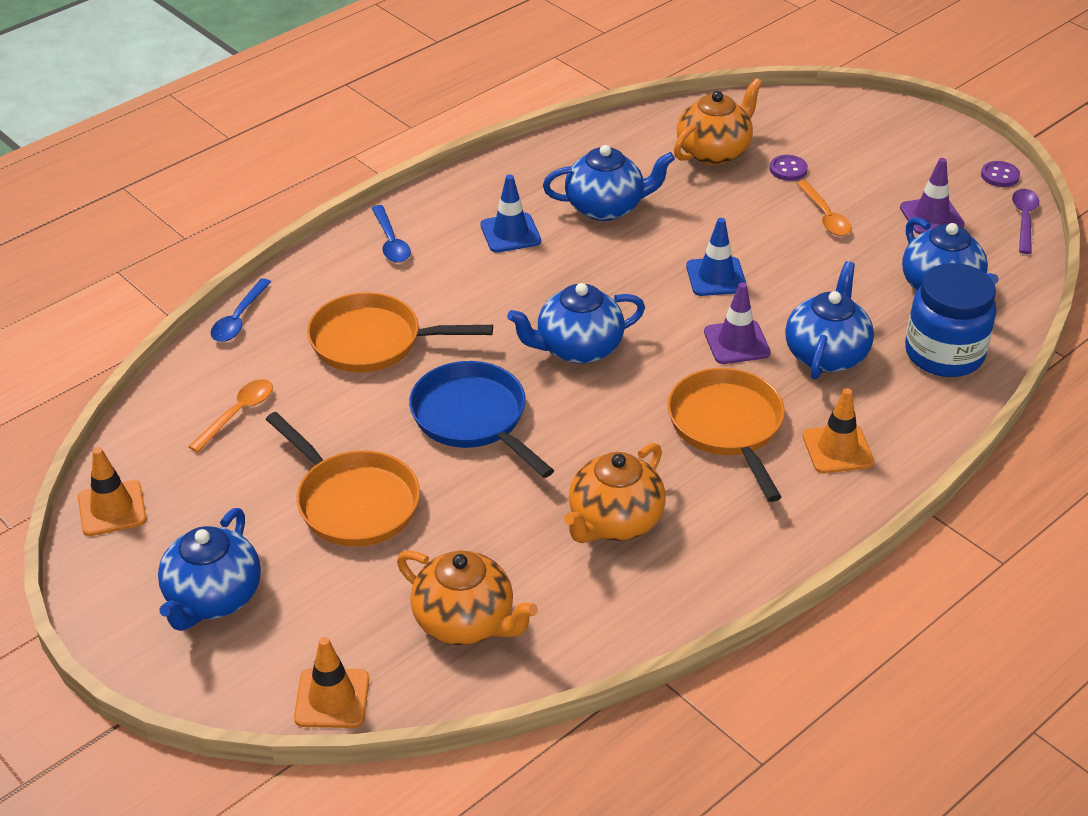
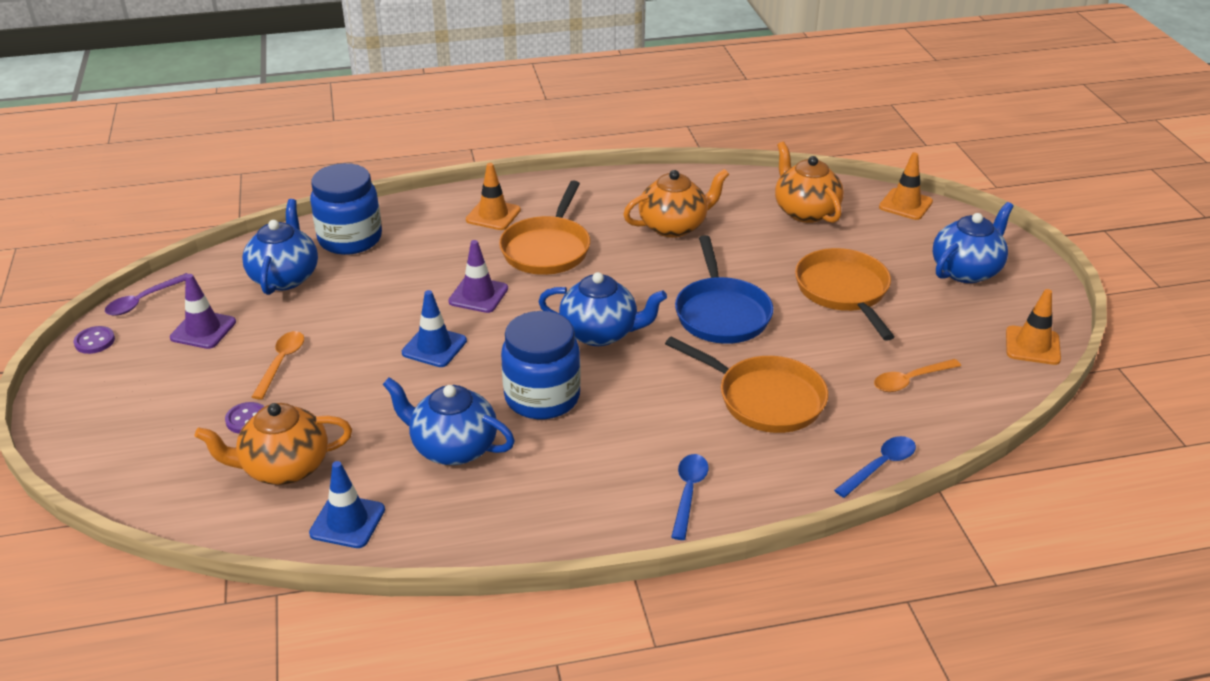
camera: 150 degrees left, 5 degrees down
blue traffic cone [480,175,541,253] -> blue traffic cone moved to [309,461,385,548]
blue teapot [785,261,874,380] -> none
none -> blue jar [501,311,581,419]

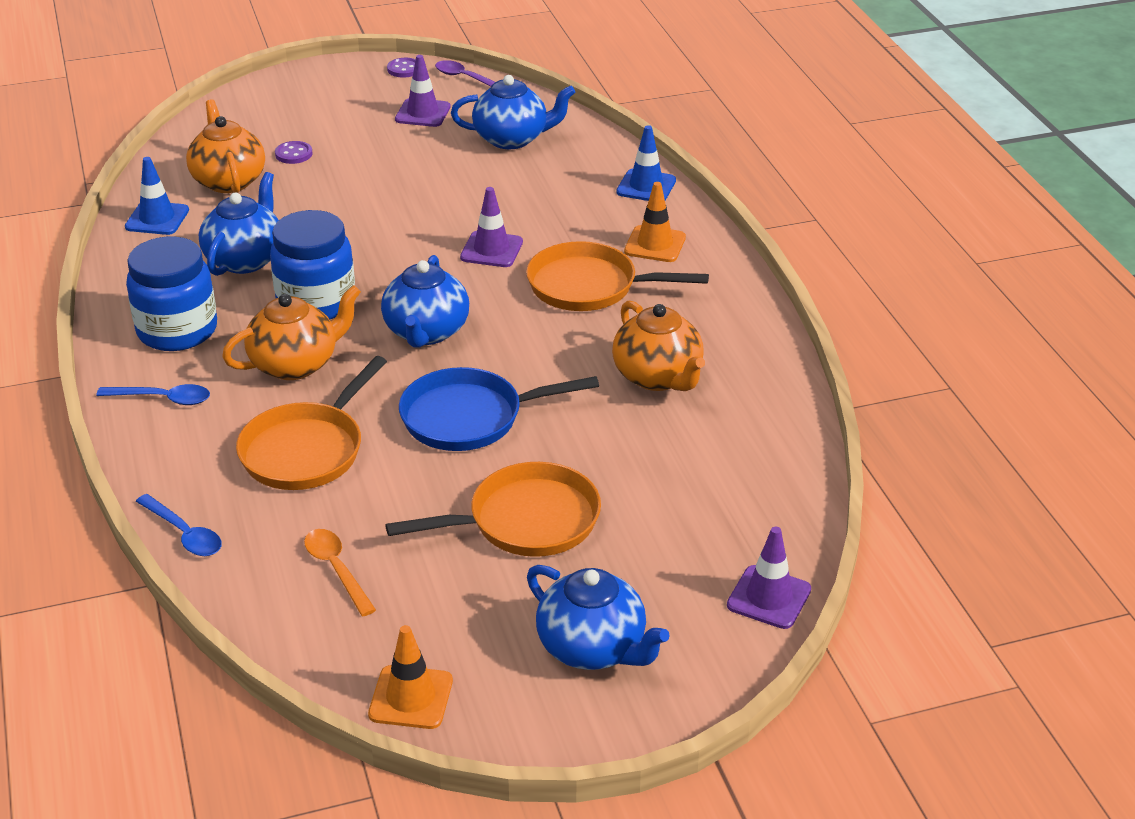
camera: 85 degrees right, 0 degrees up
orange spoon [252,331,304,400] -> none
blue jar [310,163,382,255] -> blue jar moved to [126,237,217,351]
blue traffic cone [402,290,467,367] -> blue traffic cone moved to [616,125,676,201]
orange teapot [775,142,844,223] -> orange teapot moved to [222,285,361,380]
orange traffic cone [879,152,933,220] -> purple traffic cone [727,527,811,629]

